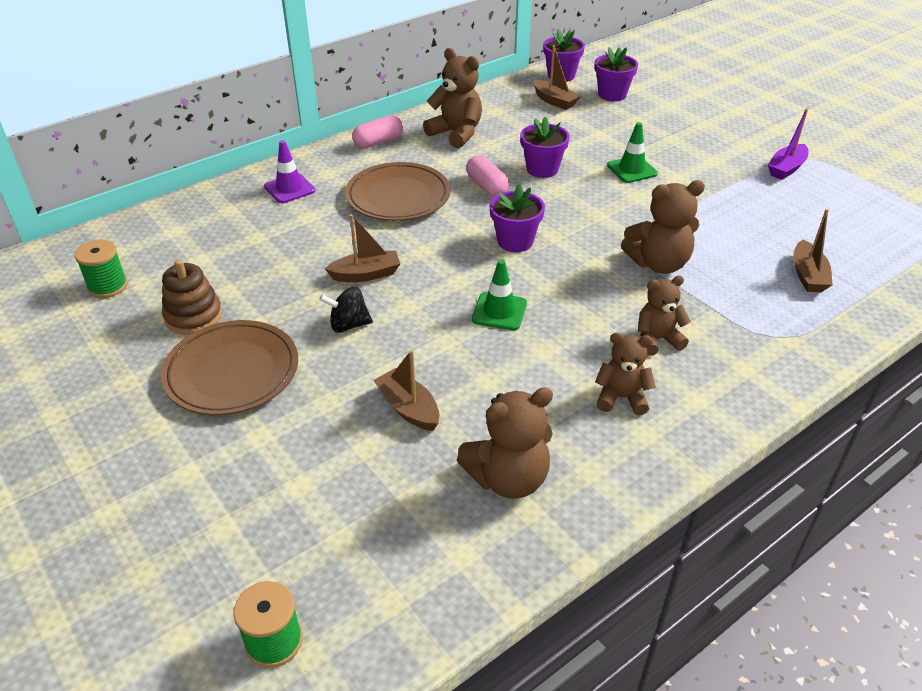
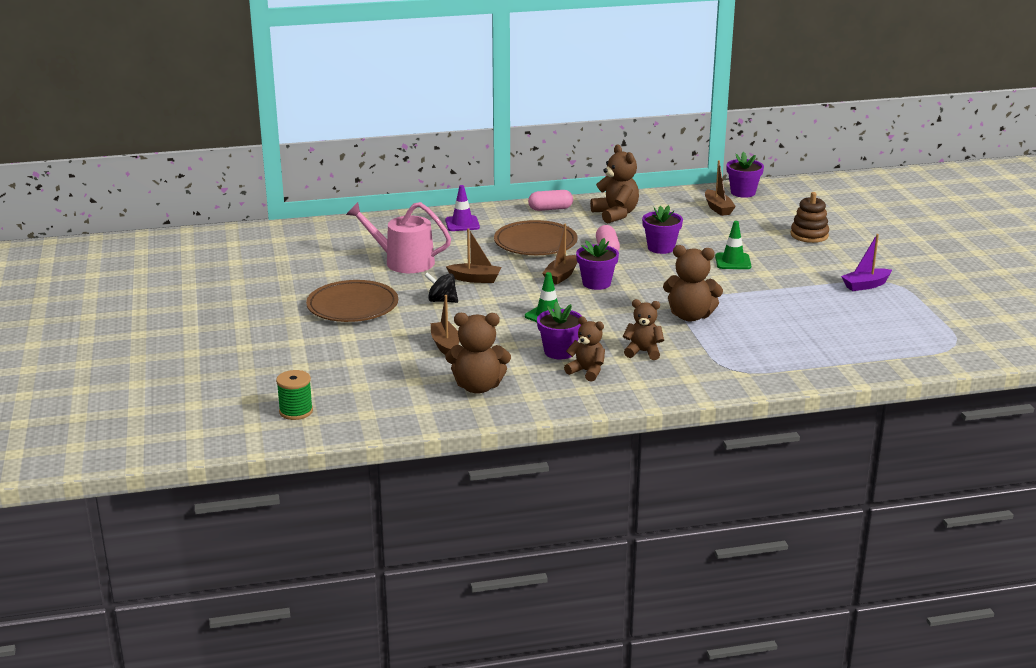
camera: 25 degrees right, 15 degrees down
green spool [75,239,128,298] -> none
brown stacking toy [162,259,222,335] -> brown stacking toy moved to [791,192,829,243]
purple flower pot [595,47,638,101] -> purple flower pot moved to [537,302,583,359]
brown boat [793,209,833,292] -> brown boat moved to [542,224,577,285]
none -> pink watering can [346,202,451,273]

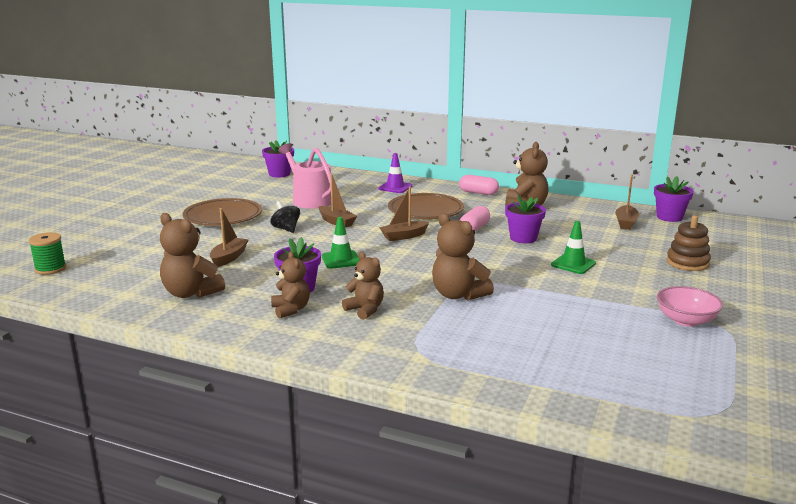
camera: 35 degrees right, 5 degrees down
purple flower pot [576,238,619,290] -> purple flower pot moved to [262,140,294,178]
purple boat [841,234,892,291] -> pink bowl [657,286,723,327]

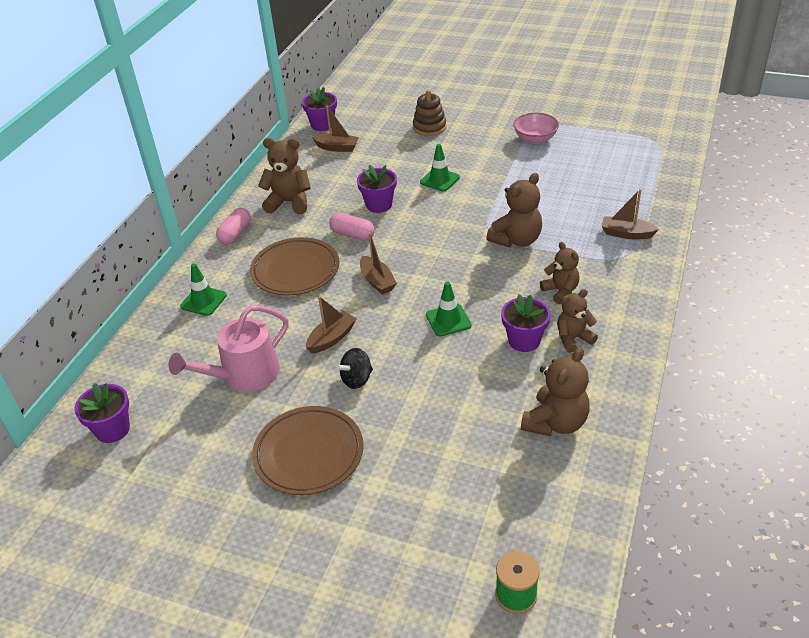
camera: 90 degrees left, 20 degrees up
brown boat [210,208,249,267] -> brown boat moved to [601,189,659,240]
brown teddy bear [342,252,384,320] -> brown teddy bear turned 105 degrees clockwise [540,242,579,304]
purple traffic cone [378,153,412,193] -> green traffic cone [180,263,227,316]

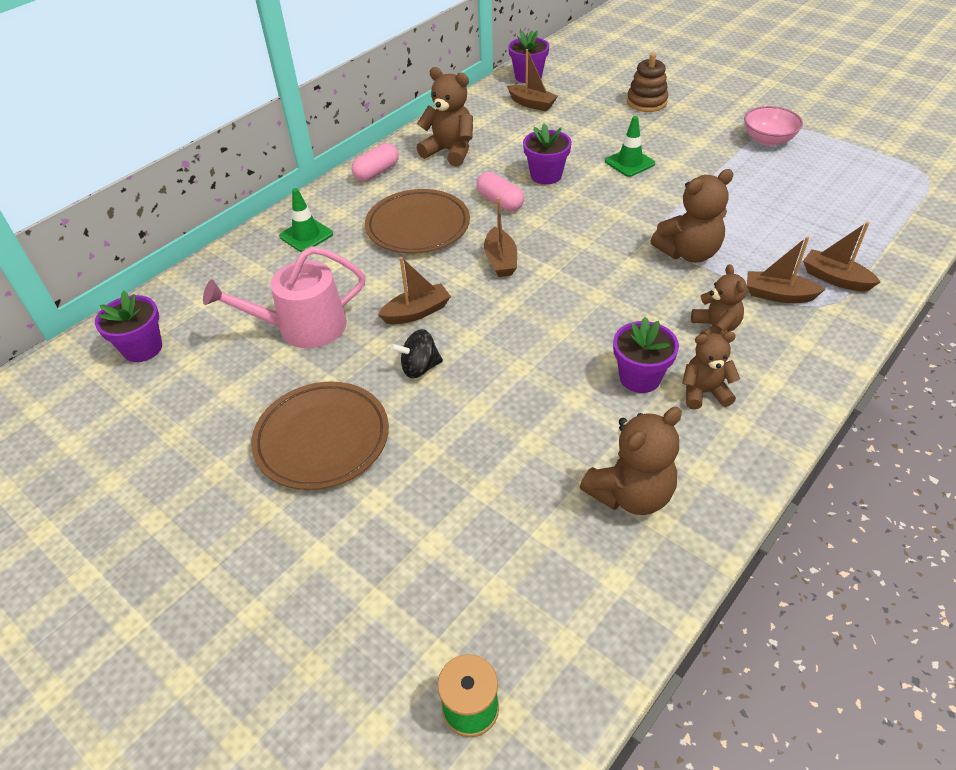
camera: 20 degrees right, 5 degrees up
green traffic cone [426,282,472,337] -> none
none -> brown boat [747,236,826,303]

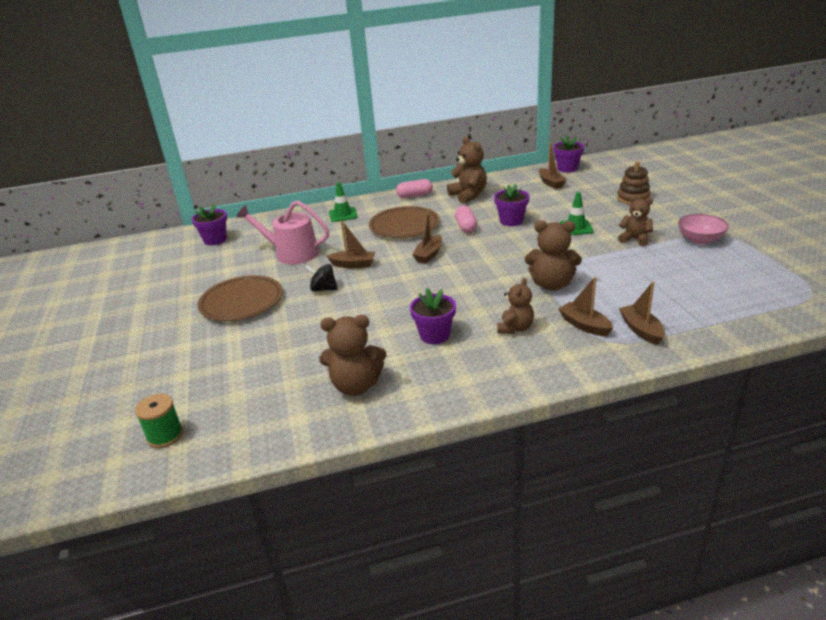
camera: 35 degrees right, 15 degrees down
brown teddy bear [682,332,740,410] -> brown teddy bear moved to [618,196,653,246]

